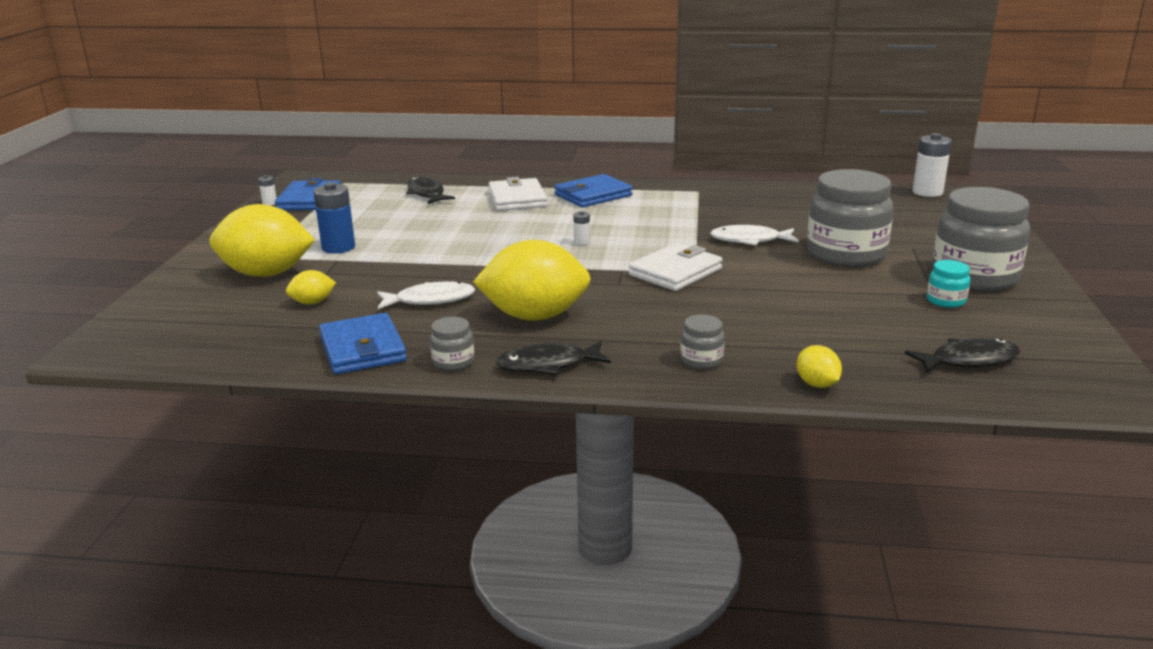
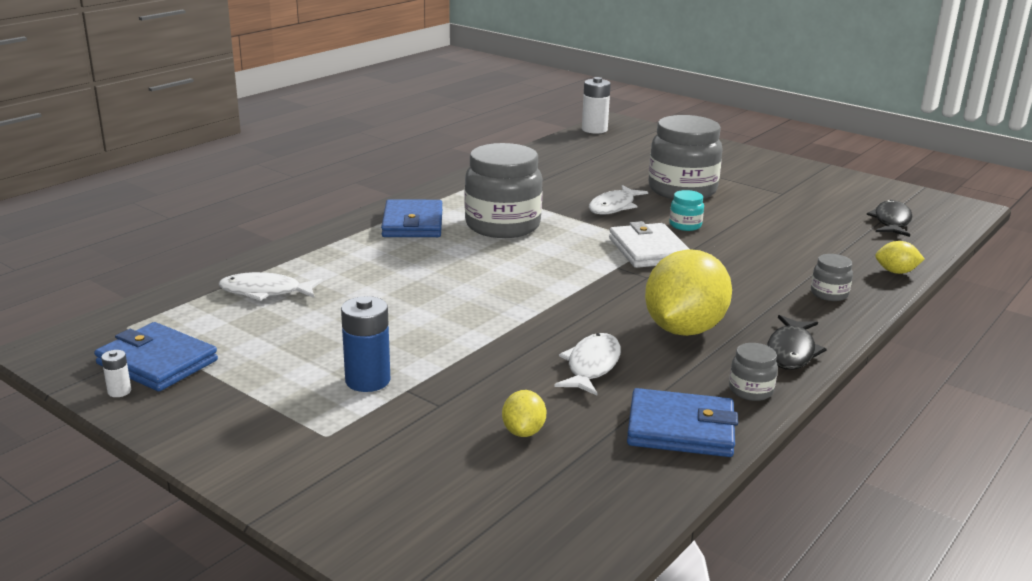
camera: 60 degrees left, 0 degrees up
yellow lemon [209,204,315,277] -> none
black fish [406,176,455,204] -> white fish [219,272,323,301]
white wallet [489,177,547,211] -> none
white battery [573,211,590,245] -> none
turquoise jar [927,260,970,308] -> turquoise jar moved to [669,190,704,231]
grey jar [932,187,1030,291] -> grey jar moved to [464,143,543,238]

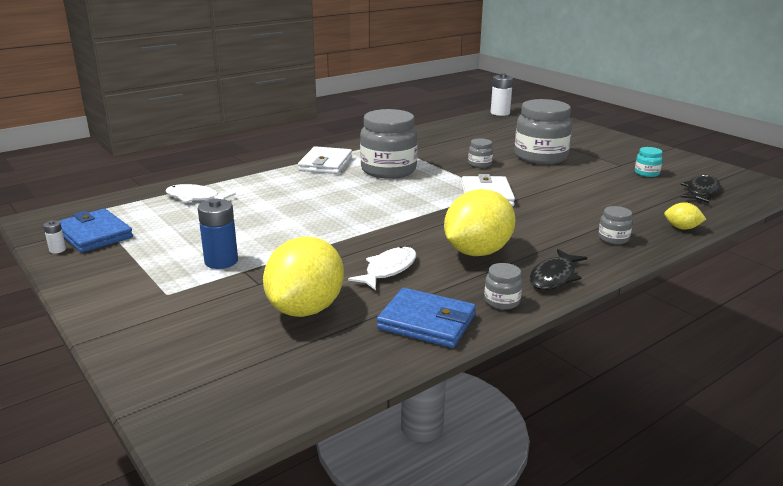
camera: 15 degrees right, 0 degrees up
blue wallet [381,199,442,237] -> white wallet [298,146,352,174]
yellow lemon [502,390,546,437] -> yellow lemon [263,237,344,317], size x2.24
white fish [589,185,648,215] -> grey jar [468,138,493,168]
turquoise jar [669,190,704,231] -> turquoise jar moved to [635,147,663,177]

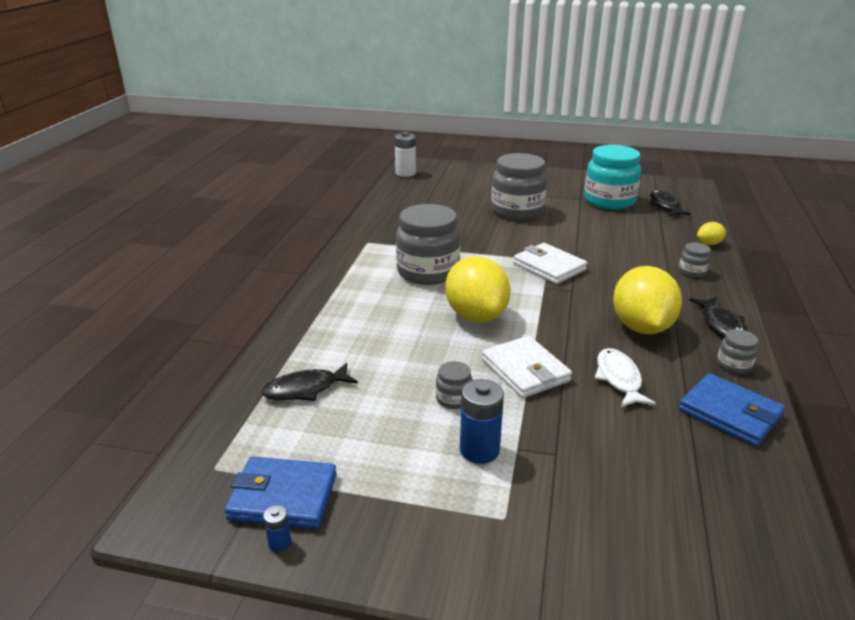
camera: 40 degrees left, 5 degrees up
white battery [43,220,66,253] -> blue battery [263,505,291,552]
white fish [165,184,236,203] -> black fish [261,363,358,401]
yellow lemon [263,237,344,317] -> yellow lemon moved to [445,256,511,322]
white wallet [298,146,352,174] -> white wallet moved to [482,336,572,398]
blue wallet [377,288,476,348] -> blue wallet turned 60 degrees clockwise [679,373,785,447]
grey jar [468,138,493,168] -> grey jar moved to [436,361,473,409]
turquoise jar [635,147,663,177] -> turquoise jar [584,145,641,210], size x2.30

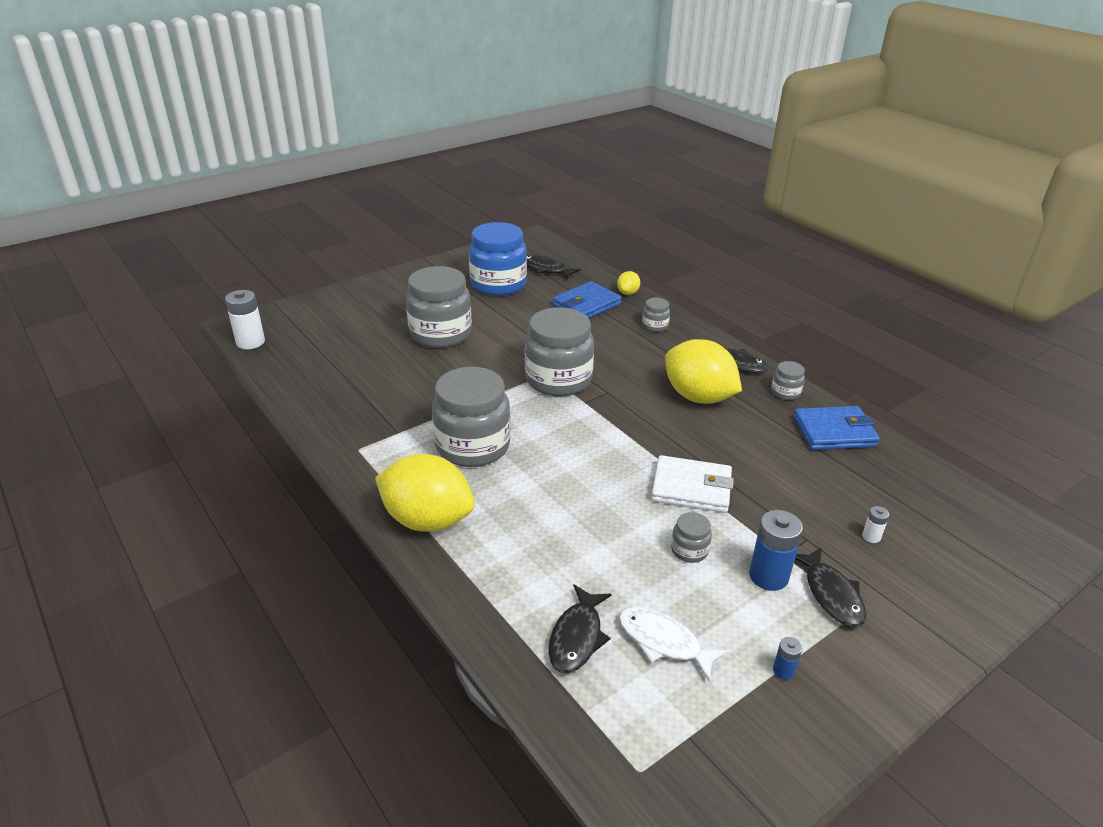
camera: 50 degrees left, 5 degrees up
blue wallet [224,456,337,529] -> blue wallet moved to [553,281,622,318]
blue battery [263,505,291,552] -> blue battery moved to [773,637,802,680]
yellow lemon [445,256,511,322] -> yellow lemon moved to [375,454,475,532]
white wallet [513,243,587,284] -> grey jar [525,307,594,396]
turquoise jar [584,145,641,210] -> blue jar [469,222,527,296]
white fish [594,348,656,407] -> white fish moved to [619,607,728,681]
none -> black fish [795,547,866,627]
none -> white battery [862,506,889,543]

